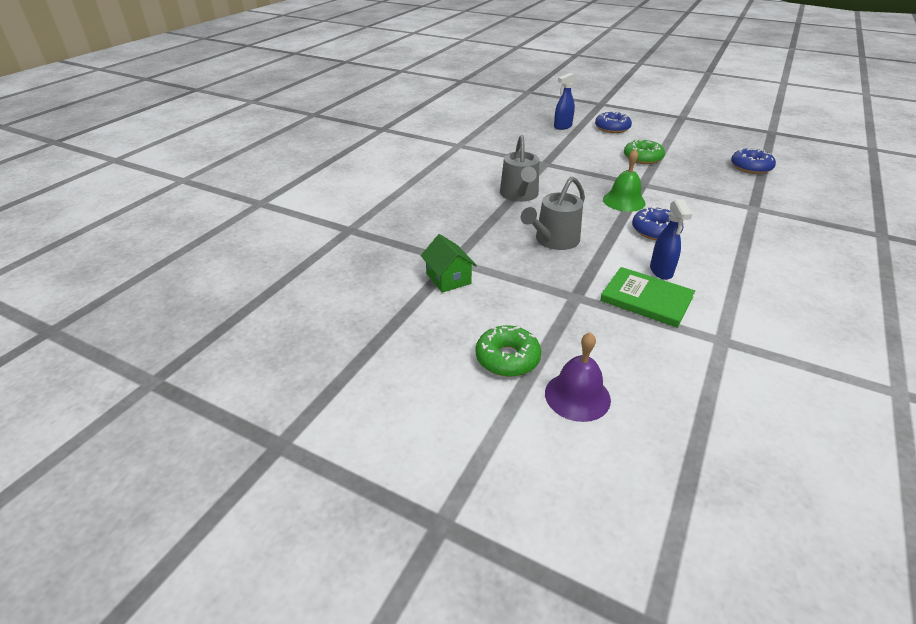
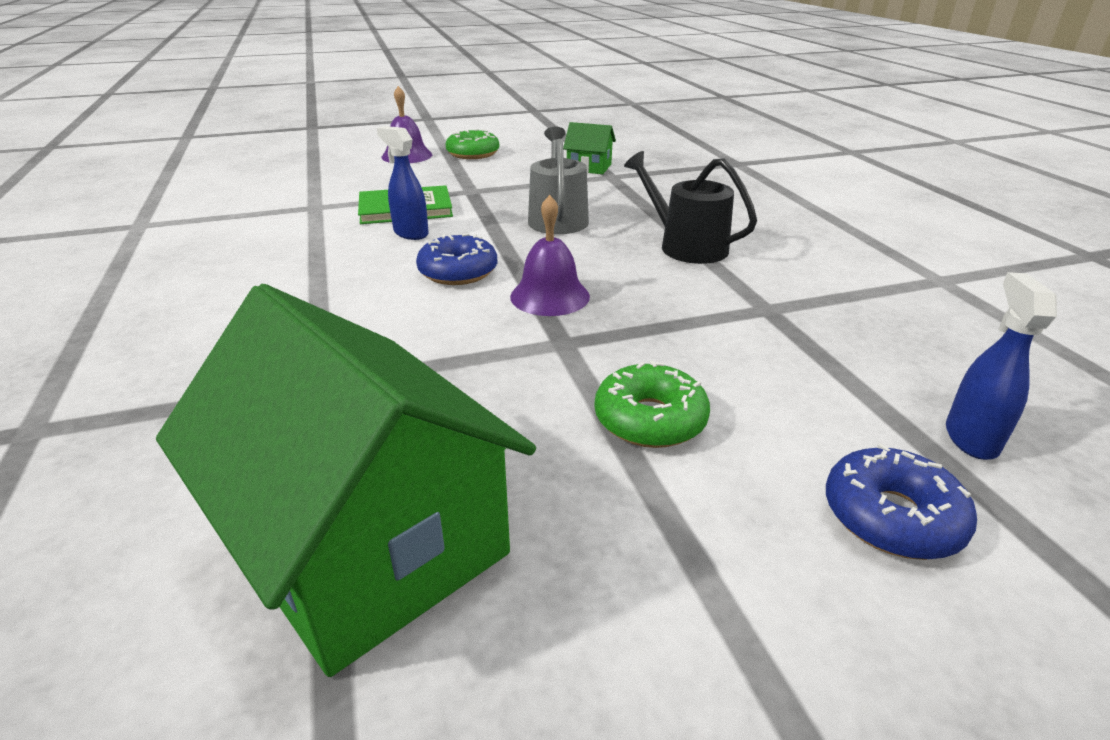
camera: 135 degrees right, 5 degrees down
grey watering can [500,135,539,202] -> black watering can [624,151,757,264]
green bell [603,149,646,212] -> purple bell [510,195,590,316]
blue donut [731,148,776,174] -> green house [156,284,536,677]

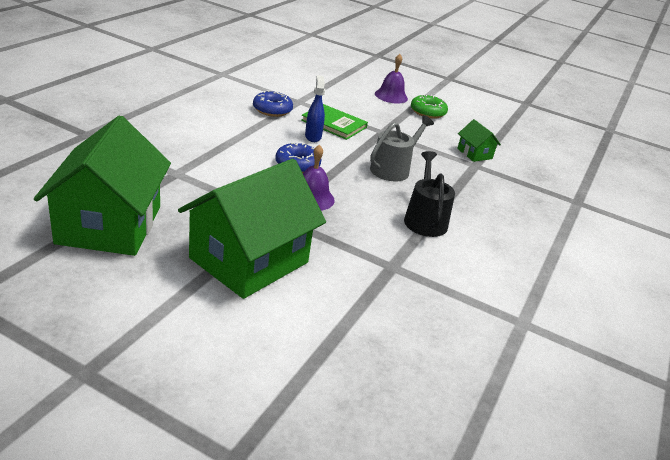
camera: 40 degrees right, 0 degrees up
green donut [595,361,710,448] -> green house [178,159,326,299]
blue donut [826,443,977,560] -> blue donut moved to [253,90,293,117]
blue spray bottle [946,272,1057,460] -> none

